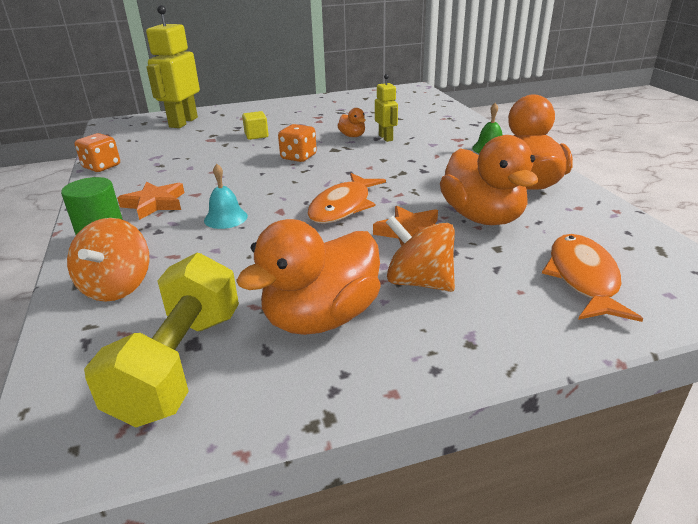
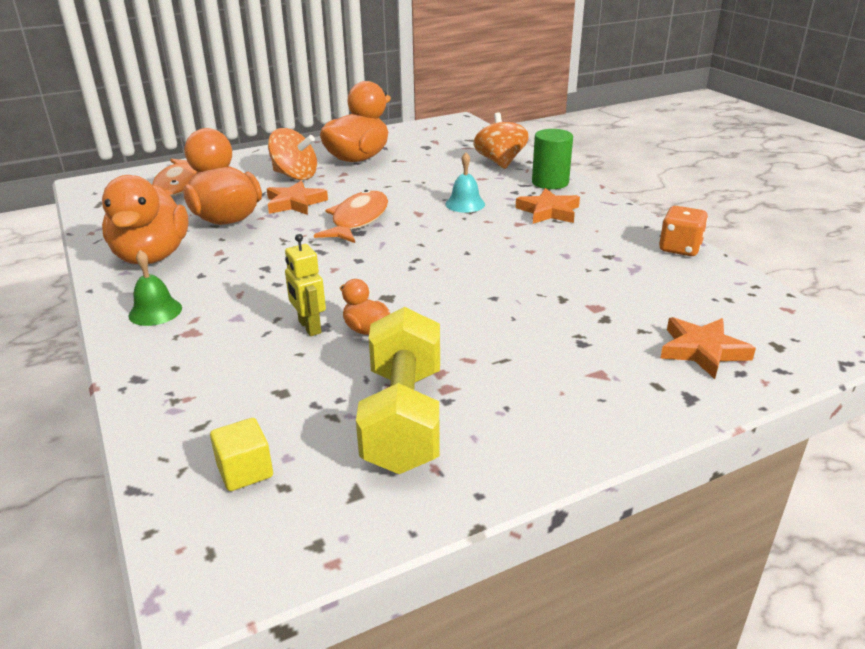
camera: 170 degrees right, 0 degrees up
yellow dumbbell [84,253,239,427] -> yellow dumbbell moved to [356,307,440,474]
yellow robot [146,5,200,128] -> orange star [660,317,756,379]
yellow cube [242,111,269,140] -> yellow cube moved to [210,418,273,491]
orange dice [278,124,317,162] -> none

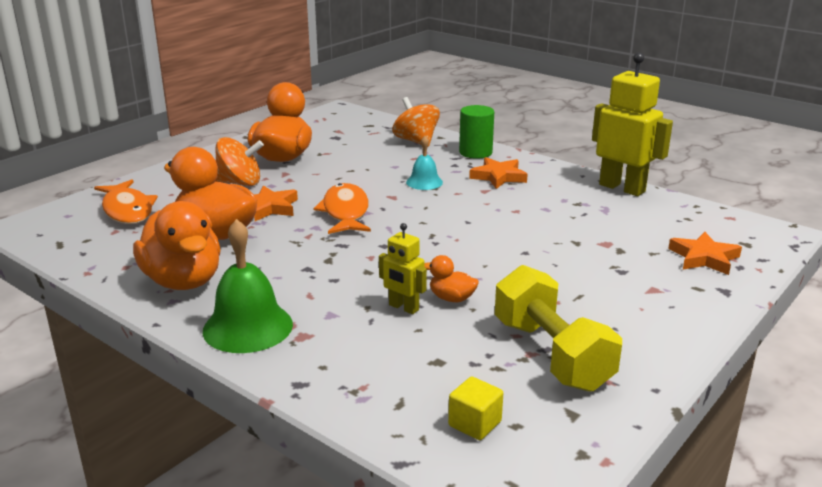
camera: 25 degrees left, 5 degrees down
green bell [129,250,182,326] -> green bell [203,219,293,353], size x1.76
orange dice [659,206,708,256] -> yellow robot [592,53,673,196]

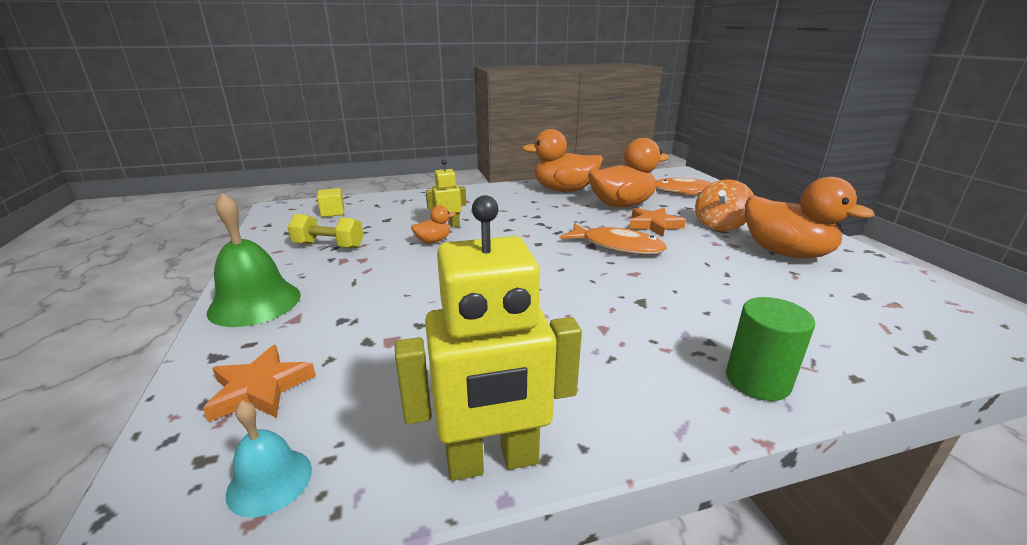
camera: 125 degrees right, 0 degrees up
green bell [203,219,293,353] -> green bell moved to [207,193,301,327]
orange spinning top [393,97,440,147] -> none
turquoise bell [406,136,443,190] -> turquoise bell moved to [226,401,312,518]
orange star [469,157,528,189] -> none
yellow dumbbell [495,265,622,392] -> yellow dumbbell [288,214,364,249], size x0.64

